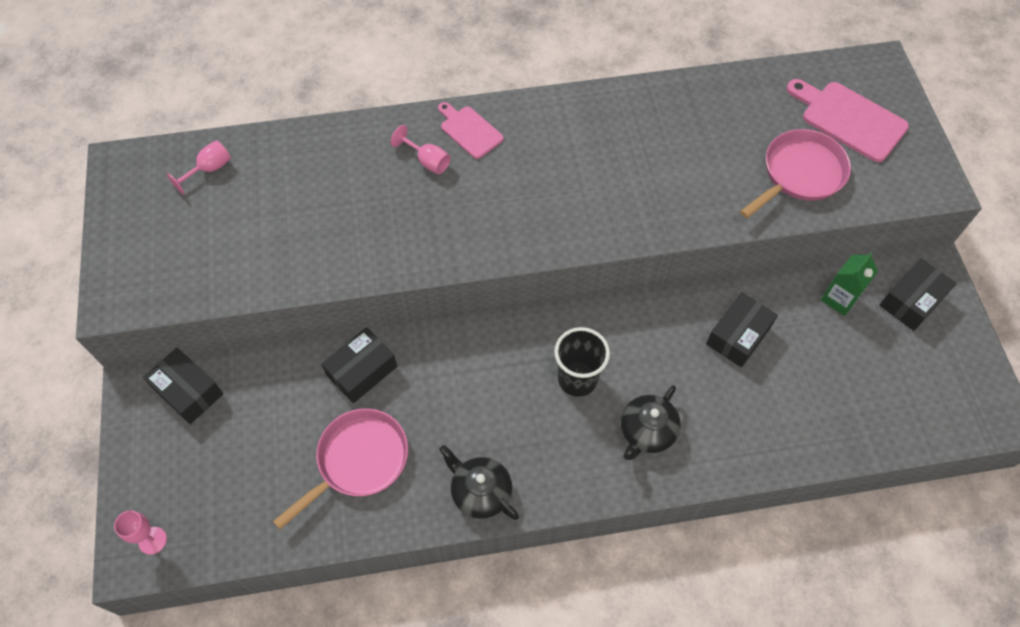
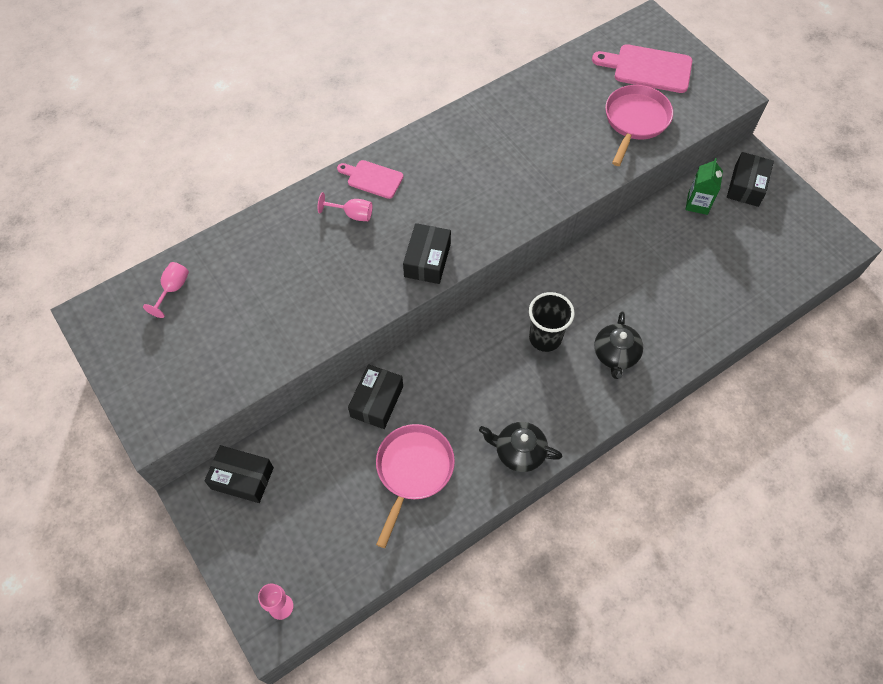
camera: 25 degrees left, 0 degrees up
black box [706,292,778,367] -> black box moved to [403,223,451,284]

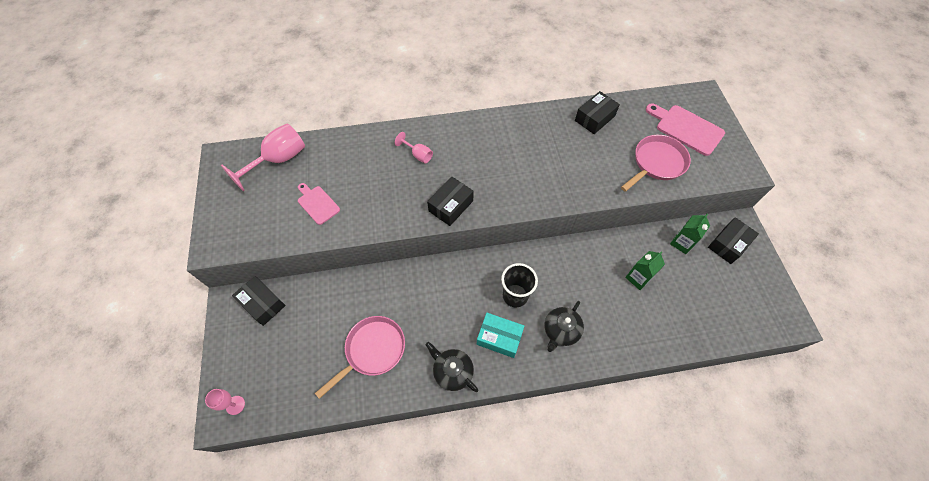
camera: 25 degrees right, 0 degrees up
pink goblet [143,262,189,318] -> pink goblet [221,123,305,192], size x1.94
pink cutting board [337,160,404,199] -> pink cutting board moved to [298,183,340,225]
black box [348,364,403,429] -> black box moved to [575,91,620,134]
none -> turquoise box [477,313,524,358]
none -> green carton [625,251,665,290]

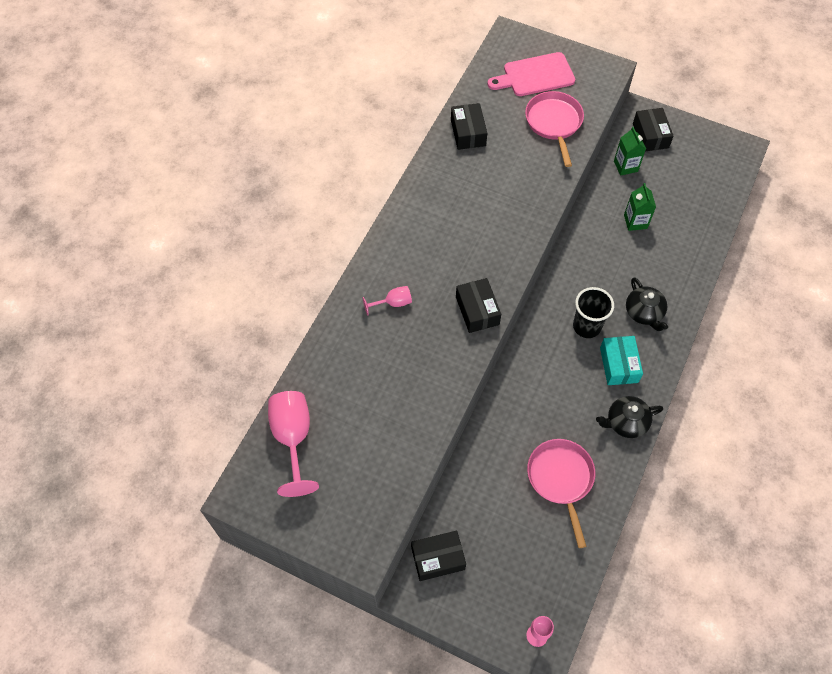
camera: 55 degrees left, 0 degrees up
pink cutting board [298,183,340,225] -> none
turquoise box [477,313,524,358] -> turquoise box turned 60 degrees counterclockwise [600,336,643,385]

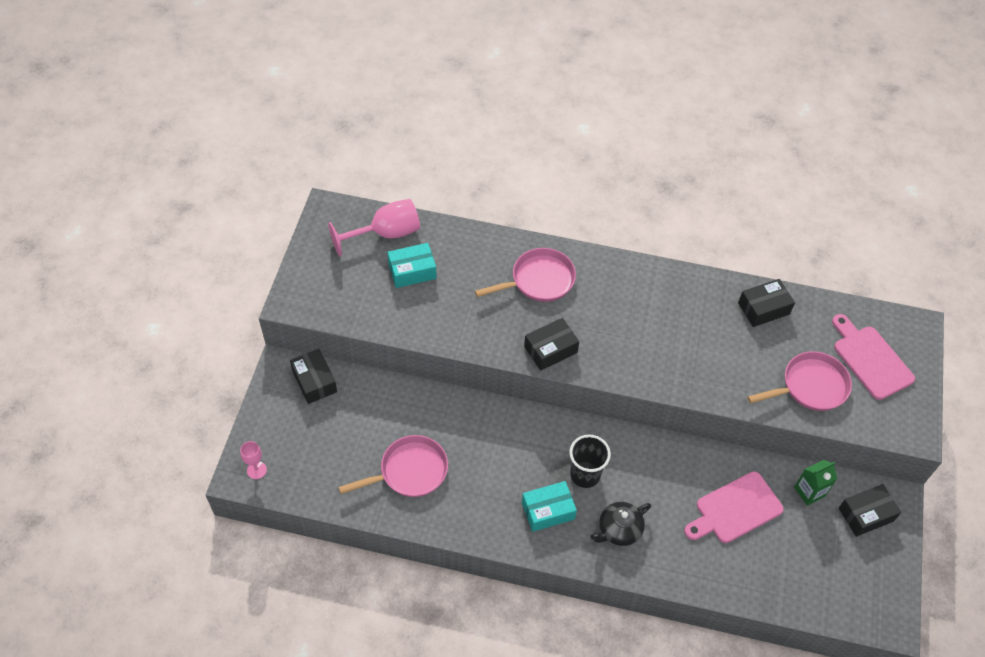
camera: 75 degrees right, 5 degrees down
pink goblet [362,286,412,315] -> pink pan [475,248,576,302]
black teapot [596,396,663,438] -> none
green carton [624,183,656,231] -> pink cutting board [684,471,784,543]
none -> turquoise box [387,243,437,288]

